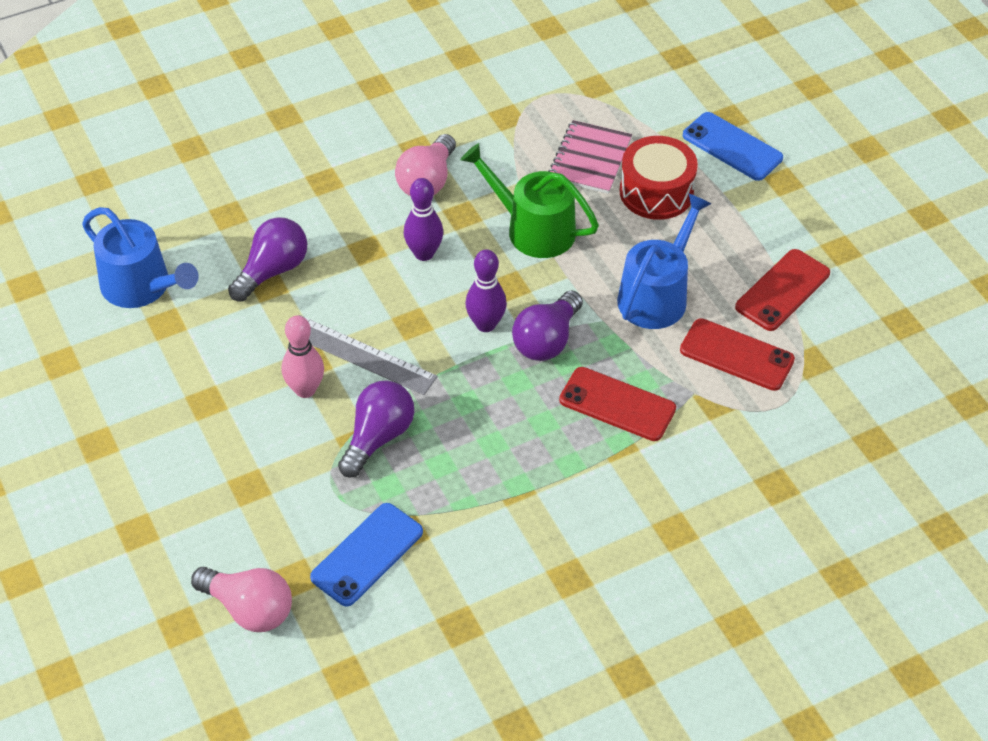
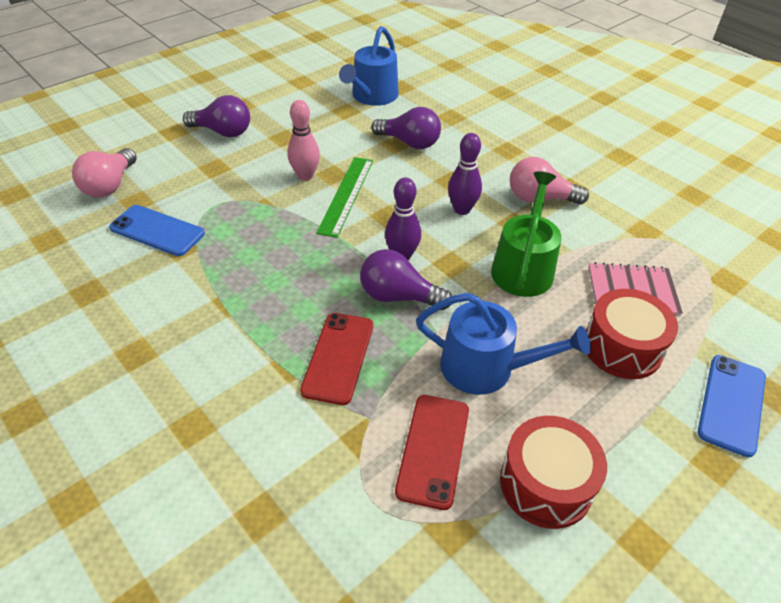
camera: 75 degrees right, 5 degrees down
grey ruler [299,315,437,395] -> green ruler [316,157,373,238]
purple light bulb [338,380,414,478] -> purple light bulb moved to [183,95,250,137]
red phone [735,249,830,331] -> red drum [500,416,607,529]

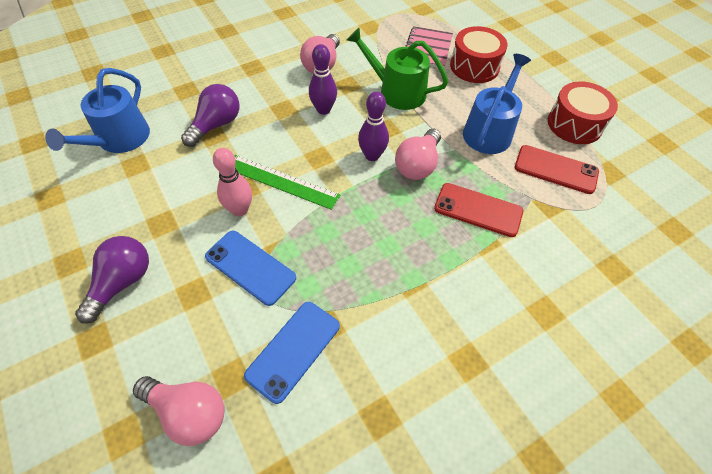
camera: 80 degrees left, 10 degrees up
blue watering can [339,26,399,106] -> blue watering can turned 75 degrees clockwise [45,68,150,153]
purple light bulb [360,249,452,310] -> pink light bulb [395,129,441,180]
blue phone [698,355,766,457] -> blue phone moved to [205,231,296,306]

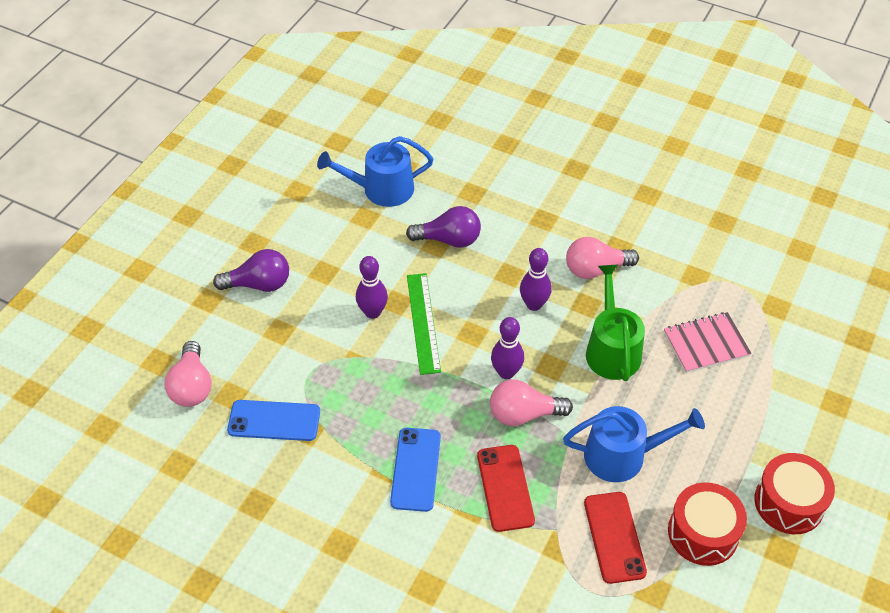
camera: 60 degrees right, 5 degrees down
blue phone [205,231,296,306] -> blue phone moved to [390,428,441,512]
pink bowling pin [213,148,252,216] -> purple bowling pin [356,256,388,319]
red drum [450,26,508,83] -> red drum moved to [754,453,835,534]

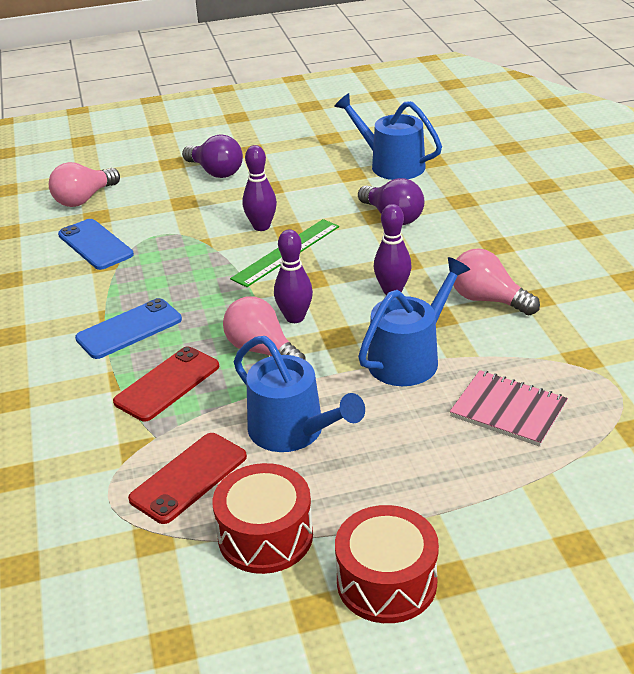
camera: 50 degrees right, 15 degrees down
green watering can [586,265,645,381] -> blue watering can [358,257,470,386]

